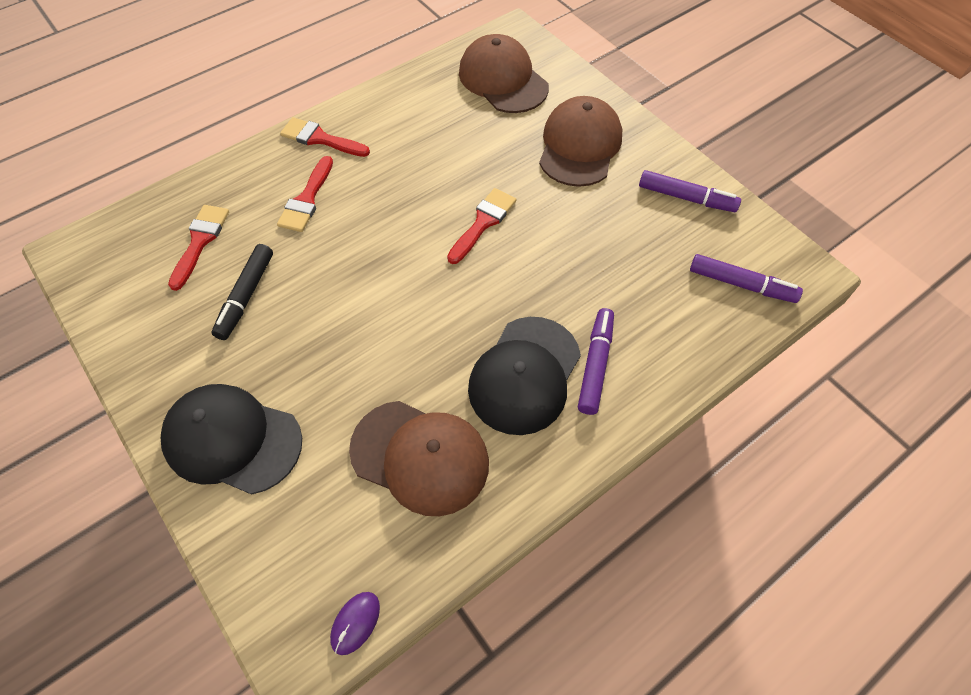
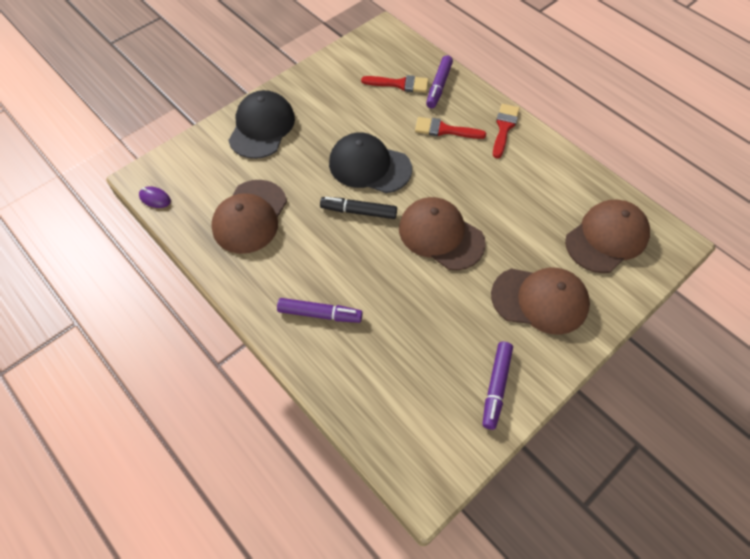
camera: 85 degrees right, 0 degrees up
black marker [211,244,273,340] -> black marker moved to [320,197,397,219]
red brush [447,188,516,264] -> brown cap [399,197,486,270]
black cap [468,317,581,435] -> black cap moved to [329,132,412,193]
purple marker [690,254,803,303] -> purple marker moved to [426,55,453,108]

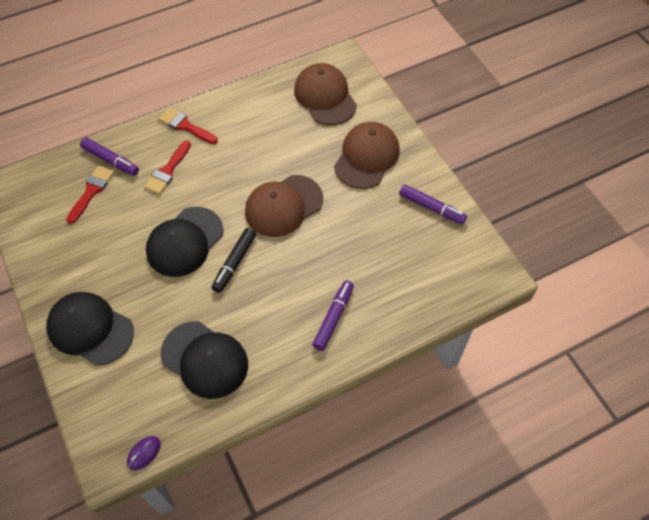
camera: 75 degrees left, 0 degrees up
brown cap [211,180,287,254] -> black cap [161,321,248,399]

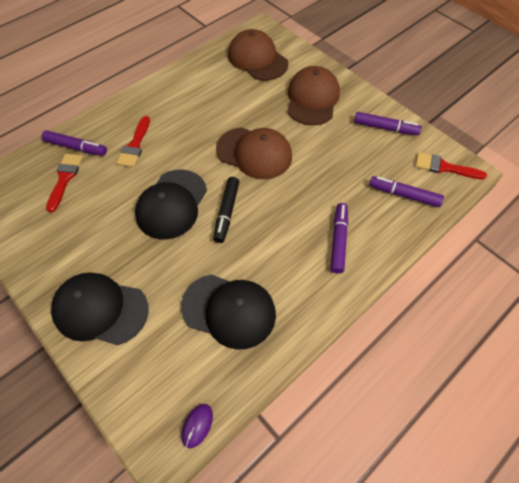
camera: 15 degrees left, 0 degrees up
red brush [159,107,218,144] -> red brush moved to [415,152,487,179]
brown cap [245,175,323,237] -> brown cap turned 105 degrees counterclockwise [216,127,292,179]
none -> purple marker [369,176,444,207]

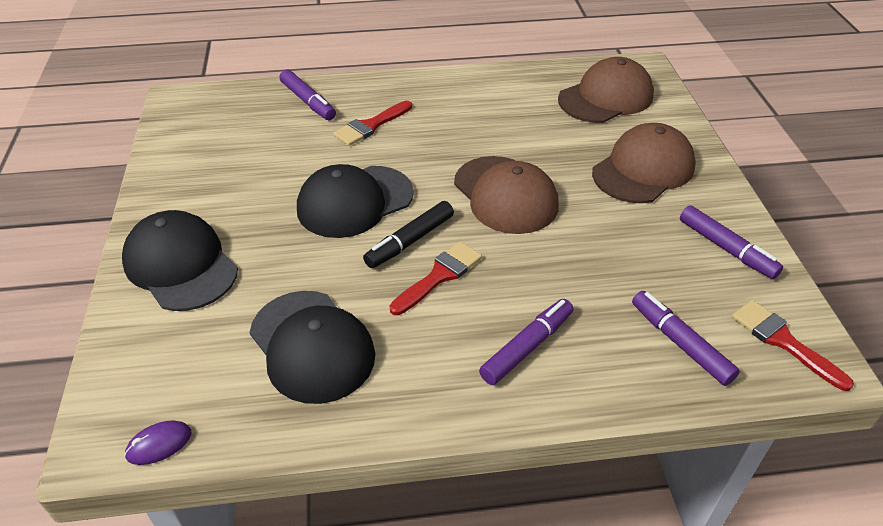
camera: 35 degrees right, 15 degrees down
red brush [46,154,83,213] -> red brush moved to [390,241,482,315]
brown cap [228,29,288,80] -> brown cap turned 60 degrees clockwise [558,57,654,123]

